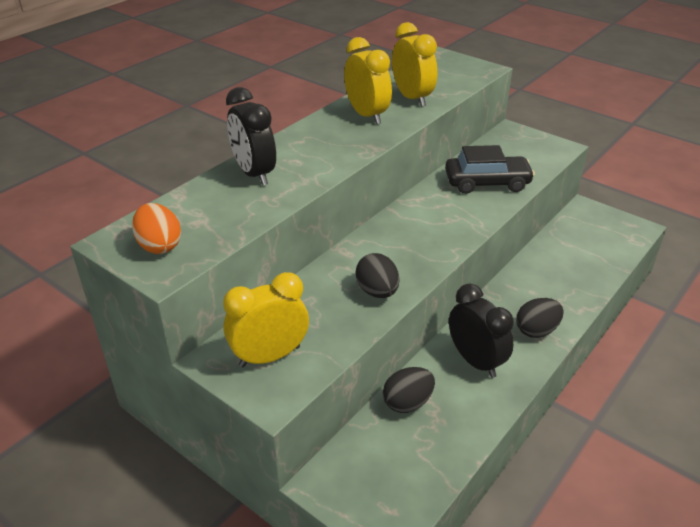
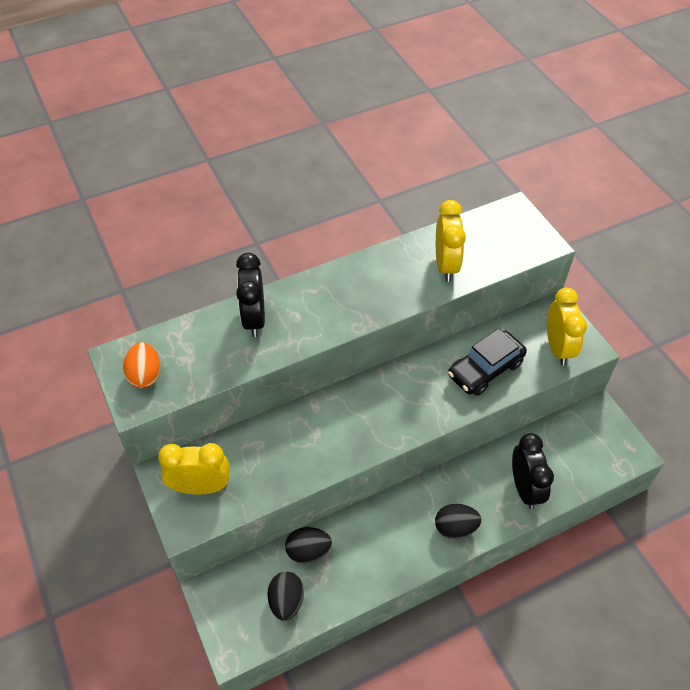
camera: 25 degrees right, 15 degrees up
yellow clock [344,37,392,124] -> yellow clock moved to [547,288,587,365]
black egg [356,253,399,298] -> black egg moved to [267,572,304,621]
black car [445,145,535,194] -> black car turned 120 degrees clockwise [448,328,527,396]
black clock [449,284,514,378] -> black clock moved to [512,433,554,509]

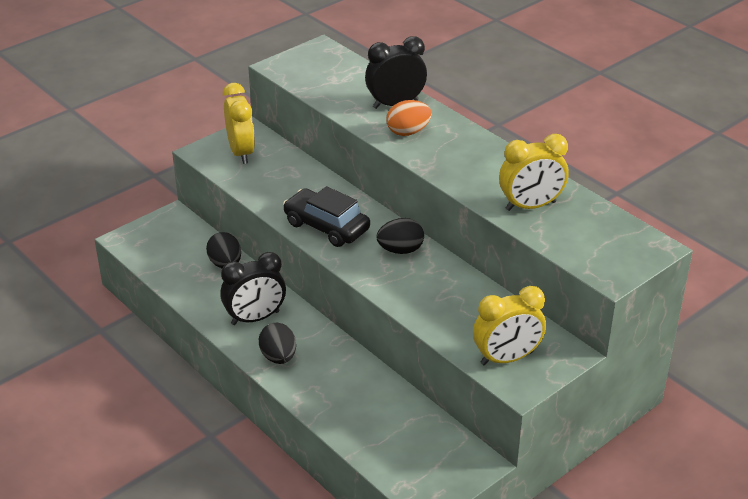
camera: 75 degrees right, 15 degrees down
orange egg [123,342,160,388] -> orange egg moved to [386,100,432,136]
black egg [267,572,304,621] -> black egg moved to [377,218,424,254]
black car [448,328,527,396] -> black car moved to [283,186,370,247]
black clock [512,433,554,509] -> black clock moved to [220,252,286,325]

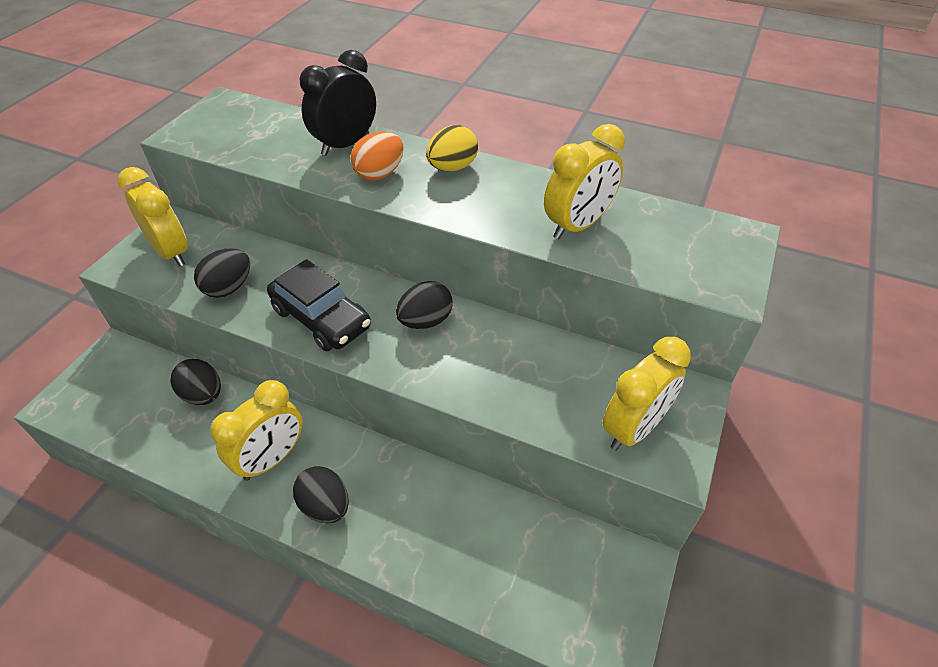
camera: 25 degrees left, 10 degrees up
black clock [220,252,286,325] -> yellow clock [210,380,303,481]
black car [283,186,370,247] -> black car turned 150 degrees counterclockwise [267,259,371,351]
none -> black egg [194,248,250,298]
none -> yellow egg [426,125,478,171]

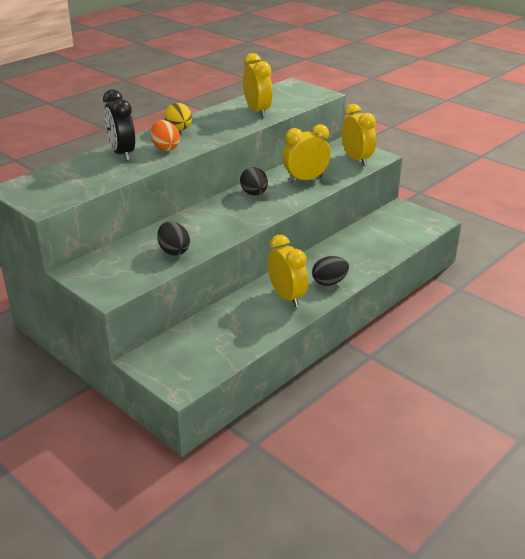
camera: 70 degrees left, 15 degrees down
yellow clock [118,167,188,266] -> yellow clock moved to [283,124,331,183]
black egg [171,359,221,405] -> none
black car [267,259,371,351] -> none

